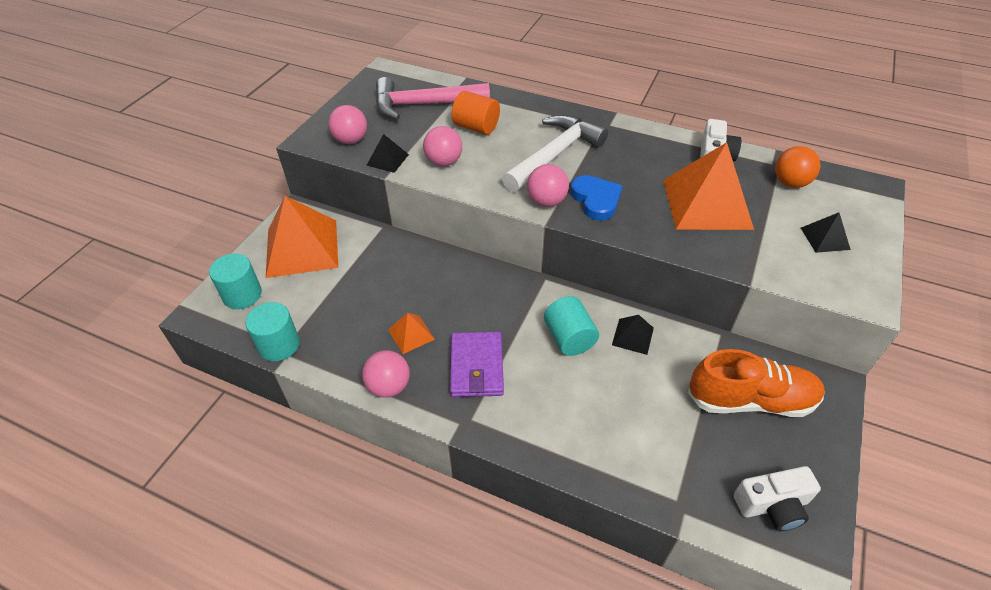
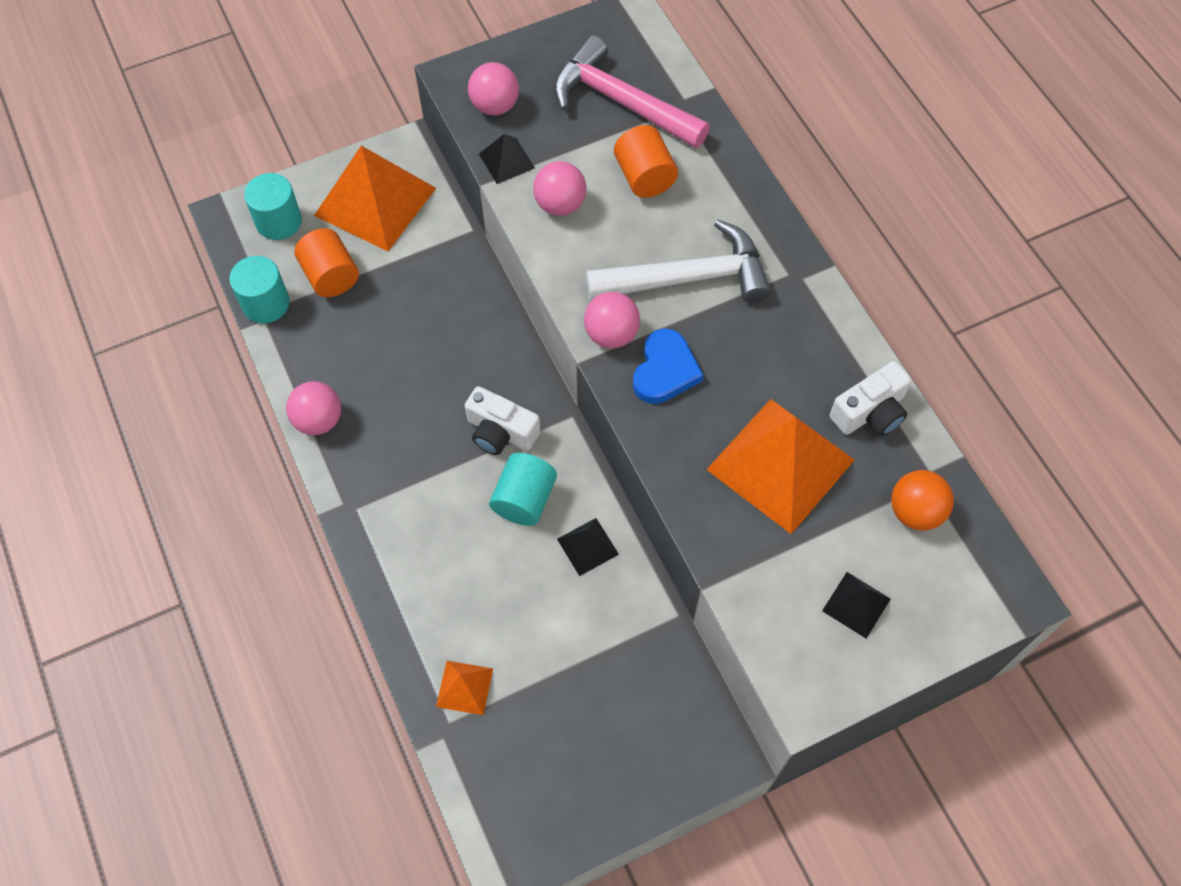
camera: 40 degrees right, 15 degrees up
orange pyramid [388,313,435,354] -> orange pyramid moved to [436,661,493,715]
purple wallet [450,332,504,397] -> none
orange shoe [688,349,825,417] -> none
white camera [734,466,821,531] -> white camera moved to [465,386,540,455]
none -> orange cylinder [294,228,359,297]

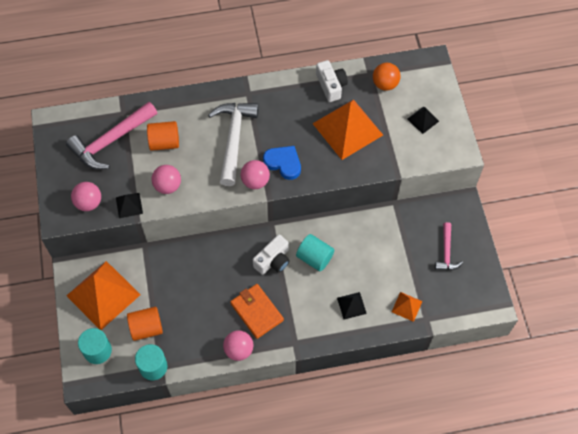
camera: 75 degrees left, 0 degrees up
black pyramid [557,518,619,576] -> black pyramid moved to [337,292,367,320]
none -> orange wallet [230,284,284,339]
none -> pink hammer [435,222,463,270]

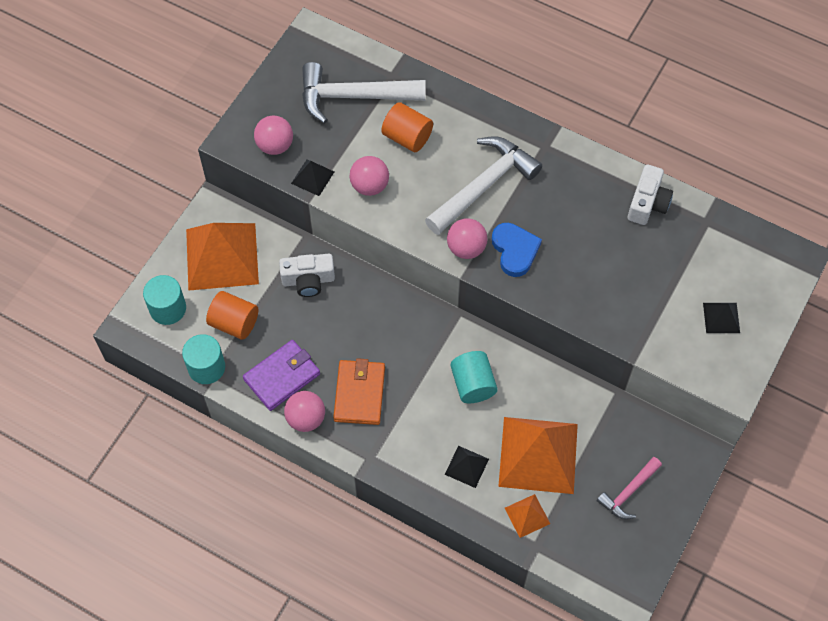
camera: 40 degrees right, 0 degrees up
pink hammer [66,102,157,169] -> white hammer [302,62,426,124]
white camera [253,234,290,275] -> white camera moved to [279,254,335,297]
orange pyramid [312,99,383,160] -> orange pyramid moved to [498,417,578,494]
orange ball [373,63,400,91] -> none
none -> purple wallet [243,340,320,411]

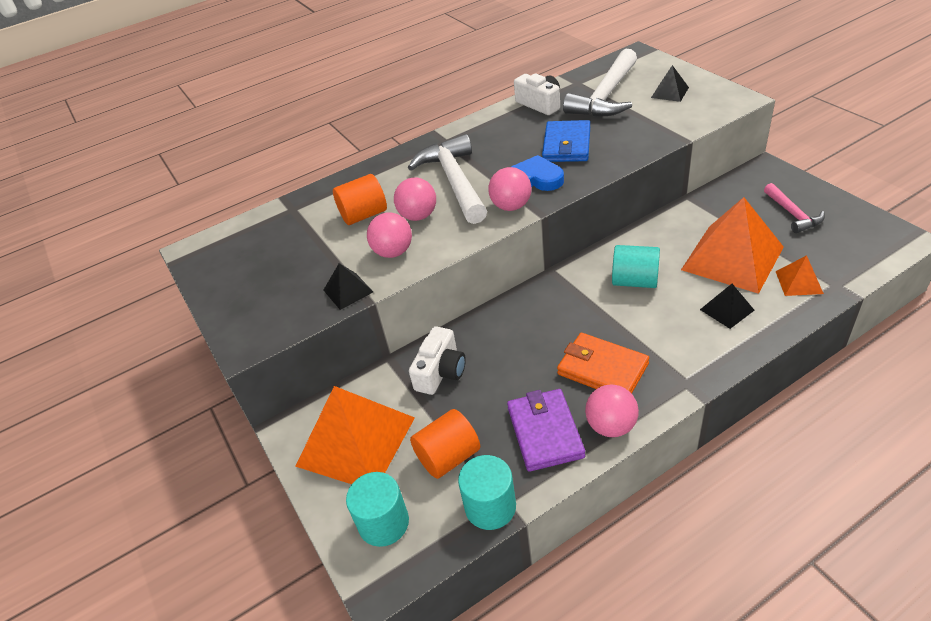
camera: 55 degrees left, 20 degrees down
pink ball [254,116,293,155] -> pink ball moved to [394,177,436,221]
white hammer [302,62,426,124] -> white hammer moved to [563,49,637,117]
none -> blue wallet [542,120,590,162]

